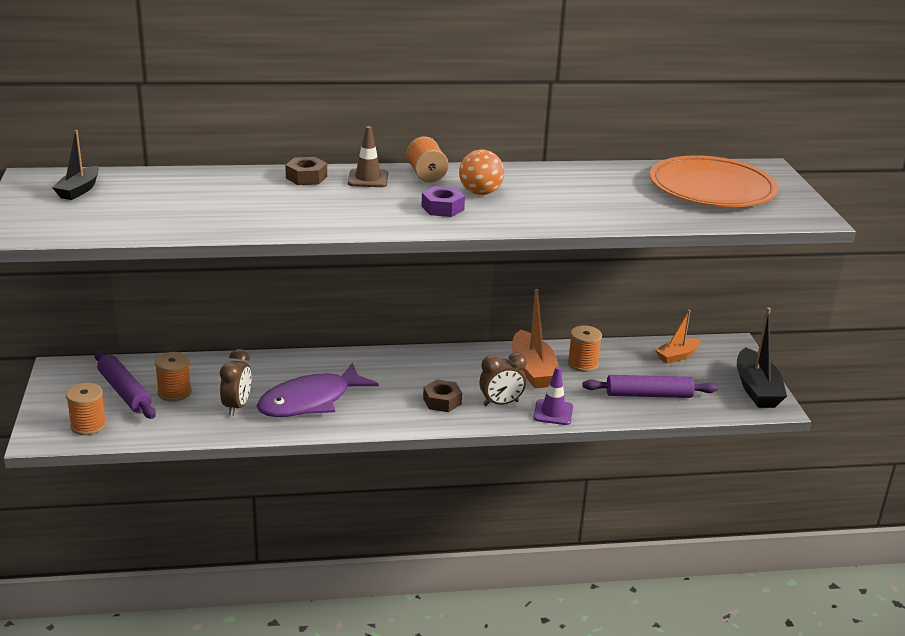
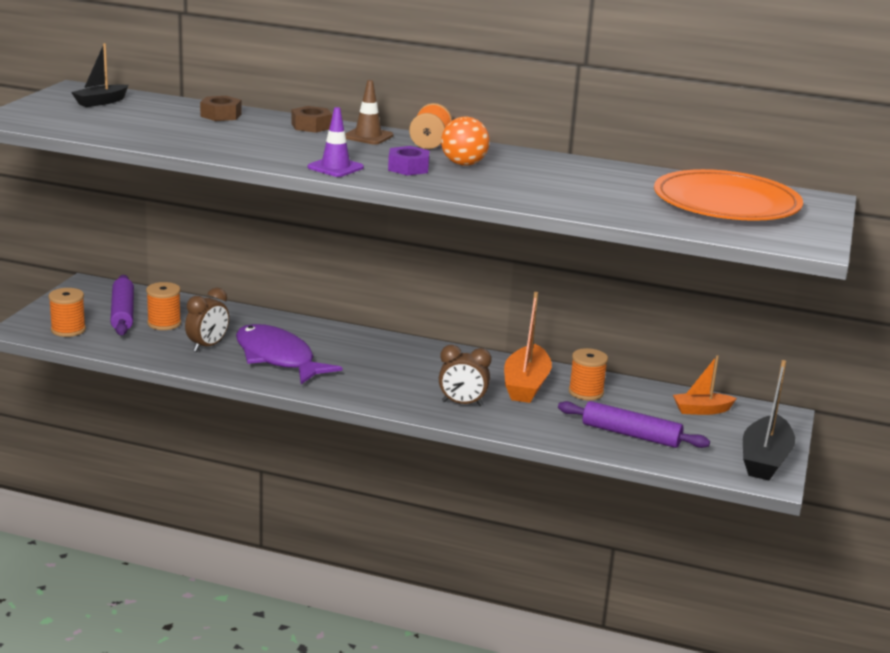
camera: 25 degrees right, 5 degrees down
purple fish [257,363,379,417] -> purple fish turned 60 degrees clockwise [236,324,342,384]
brown nut [423,379,462,412] -> brown nut moved to [200,96,241,121]
purple traffic cone [533,367,573,425] -> purple traffic cone moved to [308,107,364,177]

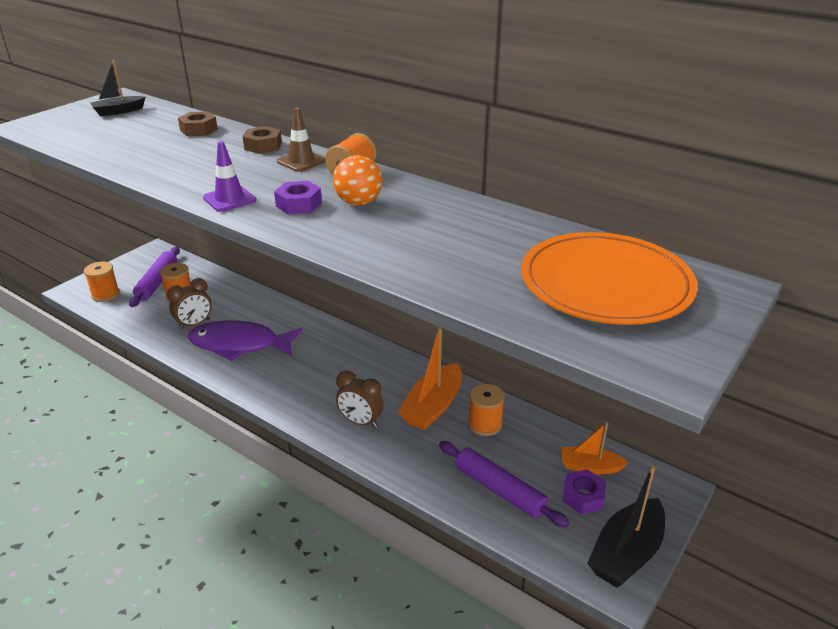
camera: 20 degrees right, 10 degrees up
purple fish [236,324,342,384] -> purple fish turned 60 degrees counterclockwise [188,320,303,361]
none -> purple nut [562,469,606,514]

